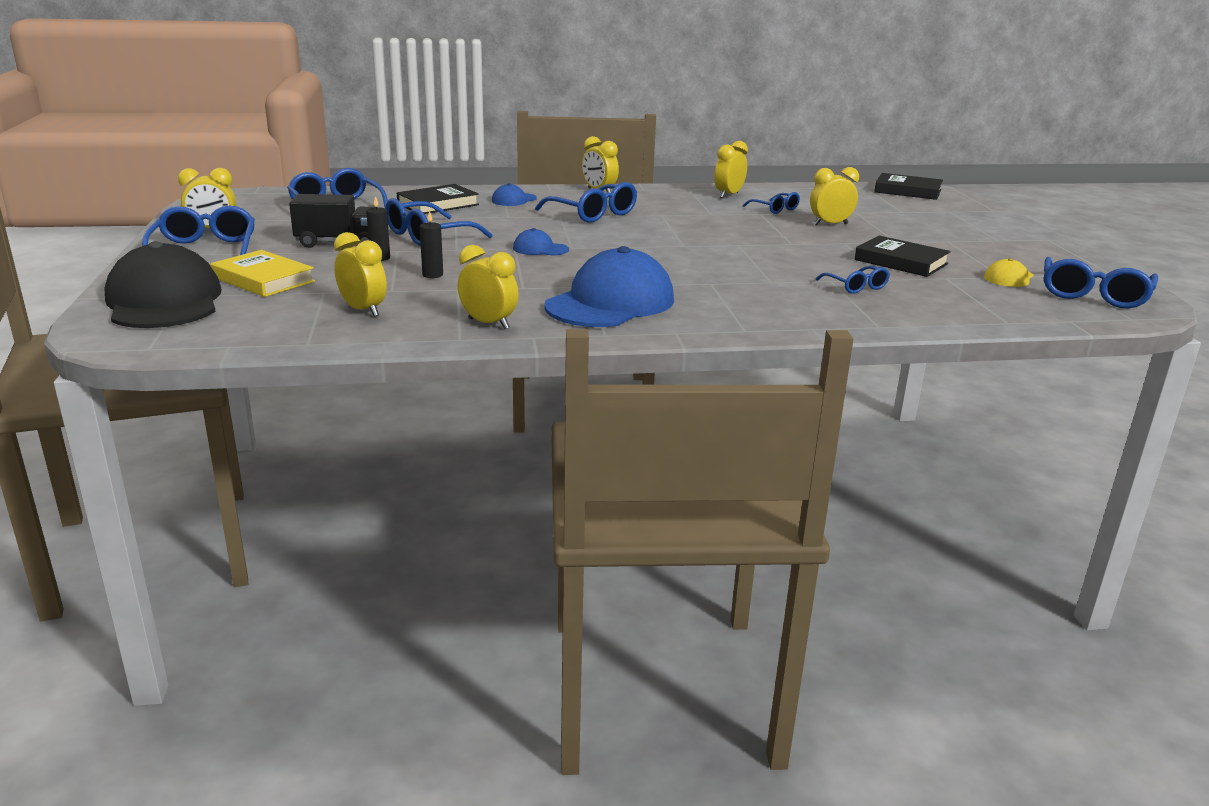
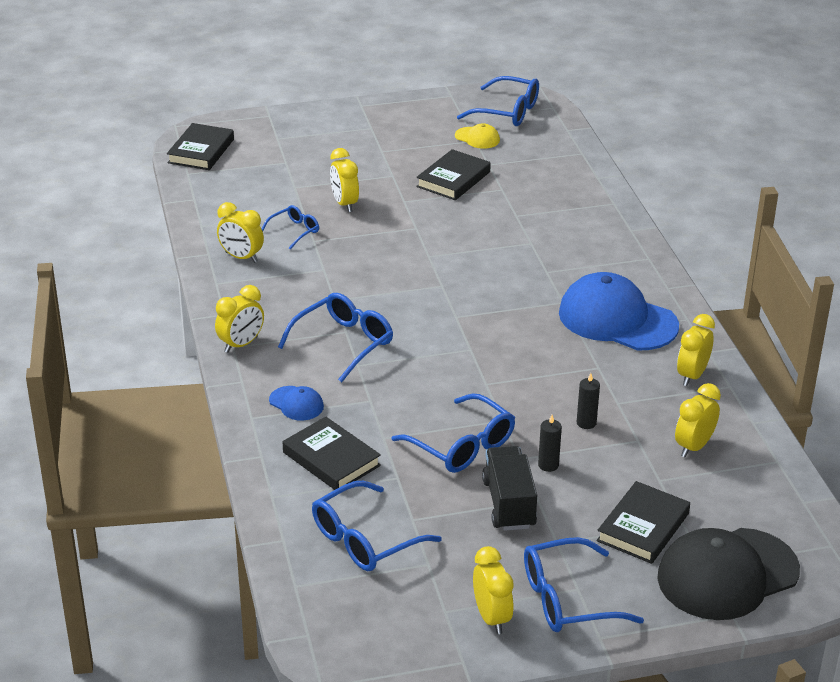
camera: 95 degrees left, 10 degrees up
yellow book [211,250,315,297] -> black book [597,481,690,564]
blue cap [513,228,569,256] -> none
blue glasses [815,266,890,293] -> none

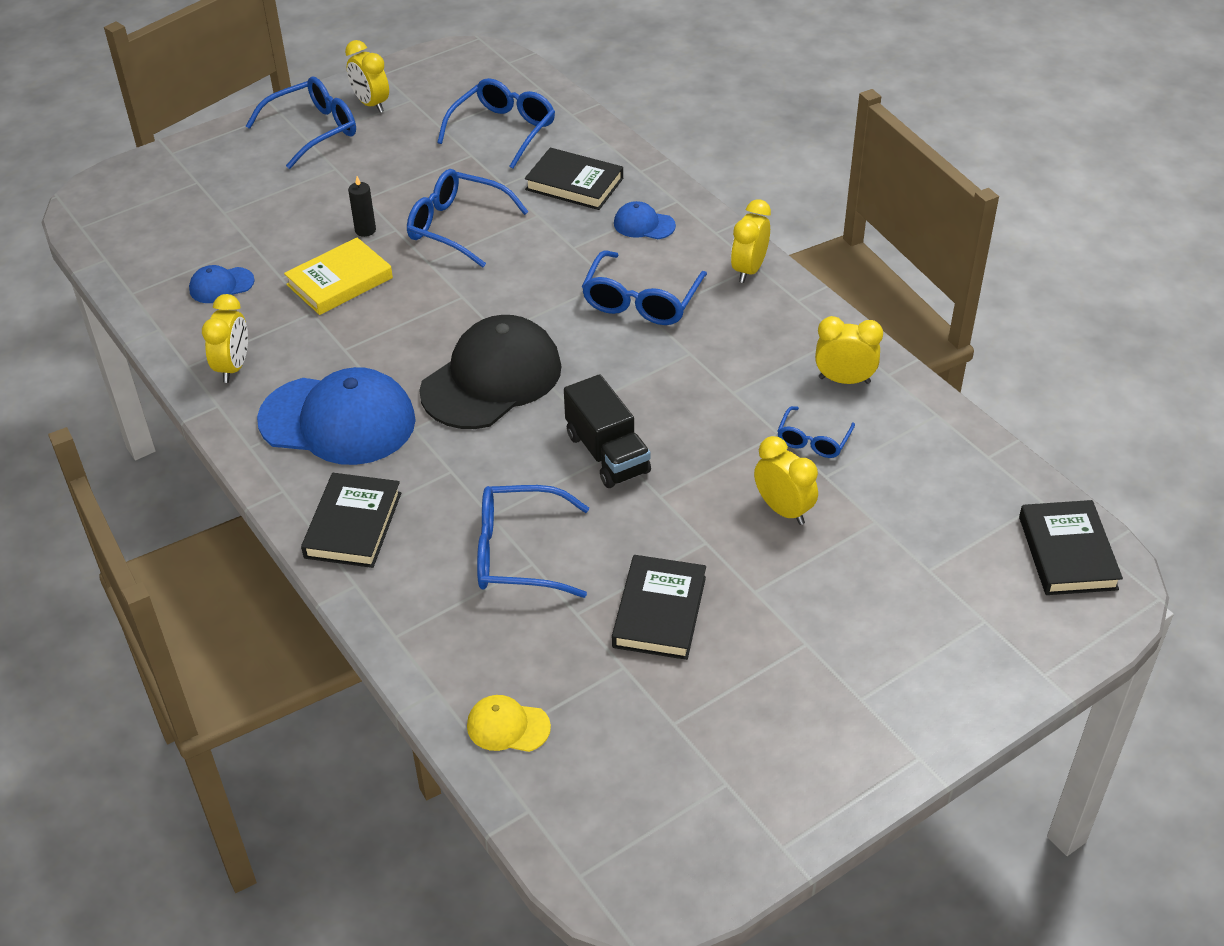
camera: 160 degrees right, 10 degrees up
yellow cap [455,123,500,149] -> yellow cap moved to [467,695,551,752]
blue glasses [457,76,539,126] -> blue glasses moved to [477,485,589,598]
black truck [482,446,537,531] -> black truck moved to [564,374,651,488]
black candle [577,373,600,429] -> yellow book [284,237,393,315]
black book [597,481,690,564] -> black book moved to [301,473,401,568]
black cap [657,528,800,620] -> black cap moved to [419,315,561,429]
yellow clock [675,383,721,458] -> blue cap [189,265,255,303]

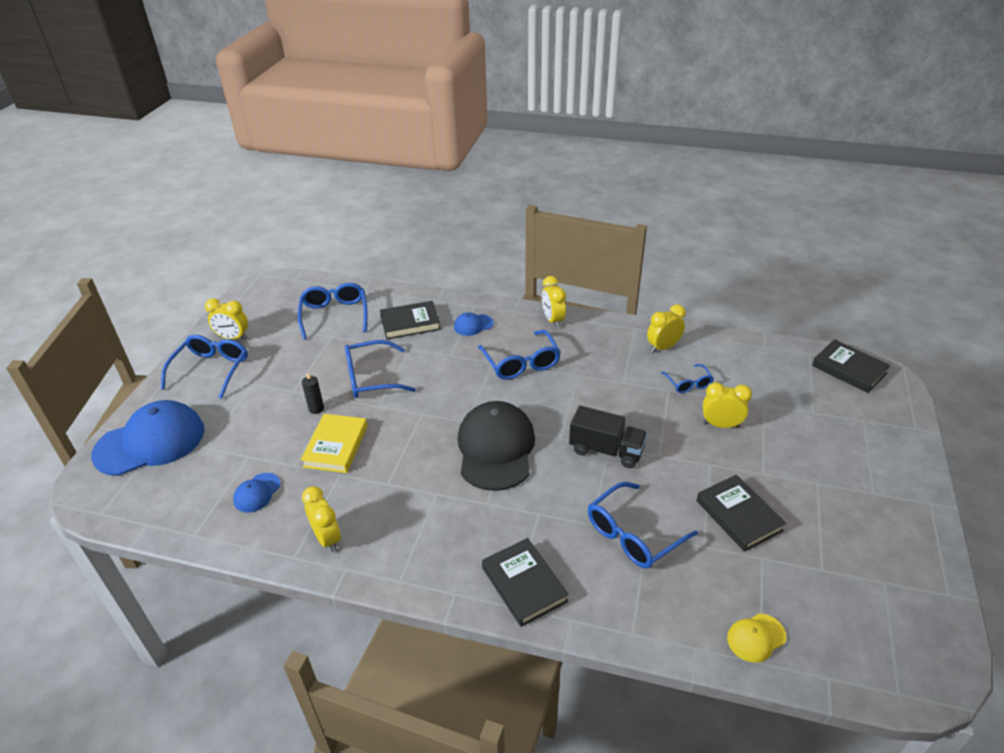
camera: 40 degrees left, 5 degrees down
blue cap [257,367,416,465] -> blue cap moved to [91,400,204,476]

